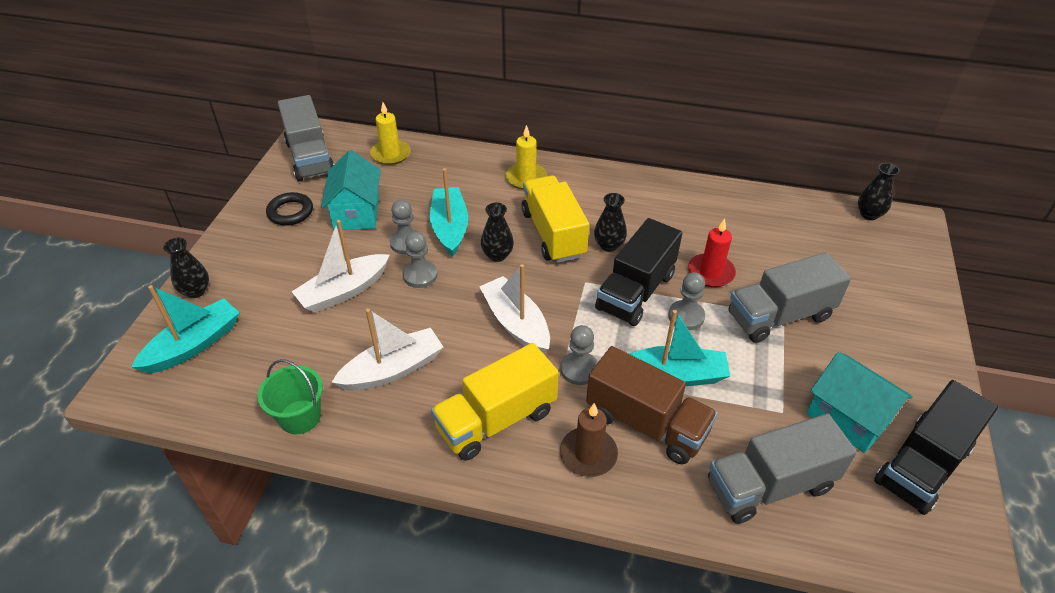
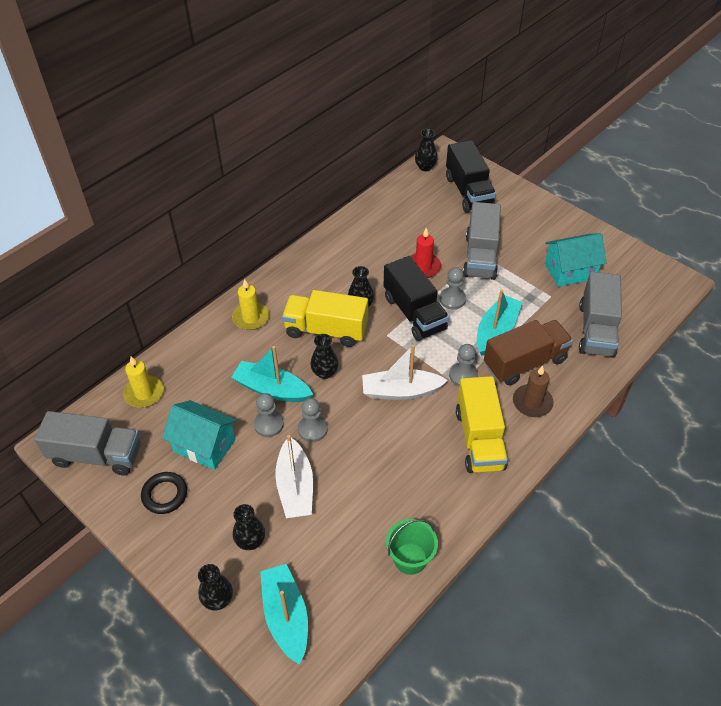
camera: 60 degrees left, 5 degrees up
white boat [331,308,443,391] -> none
black truck [874,380,998,515] -> black truck moved to [446,140,496,213]
none -> black vase [233,504,265,550]

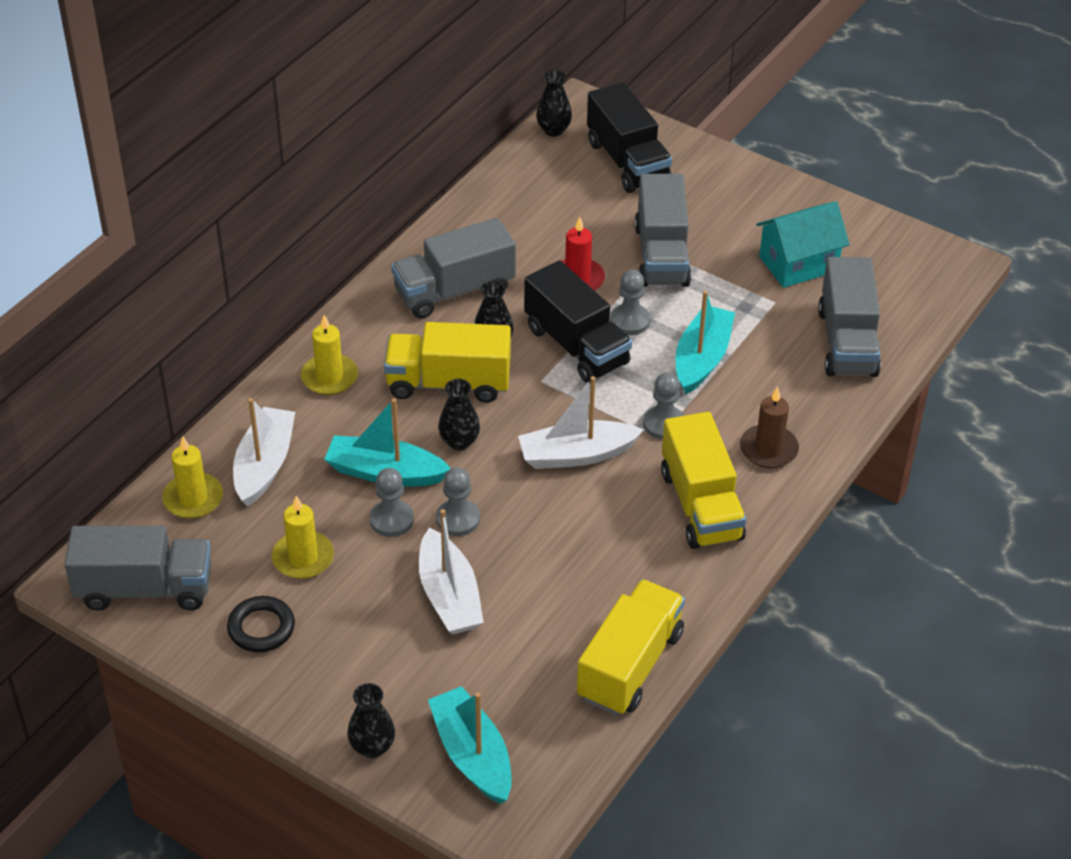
camera: 10 degrees left, 5 degrees down
turquoise house [162,400,237,470] -> yellow candle [272,496,334,579]
black vase [233,504,265,550] -> none
green bucket [386,519,438,575] -> yellow truck [577,579,685,715]
brown truck [484,320,573,385] -> none
none -> white boat [233,398,295,506]
none -> grey truck [391,218,516,318]

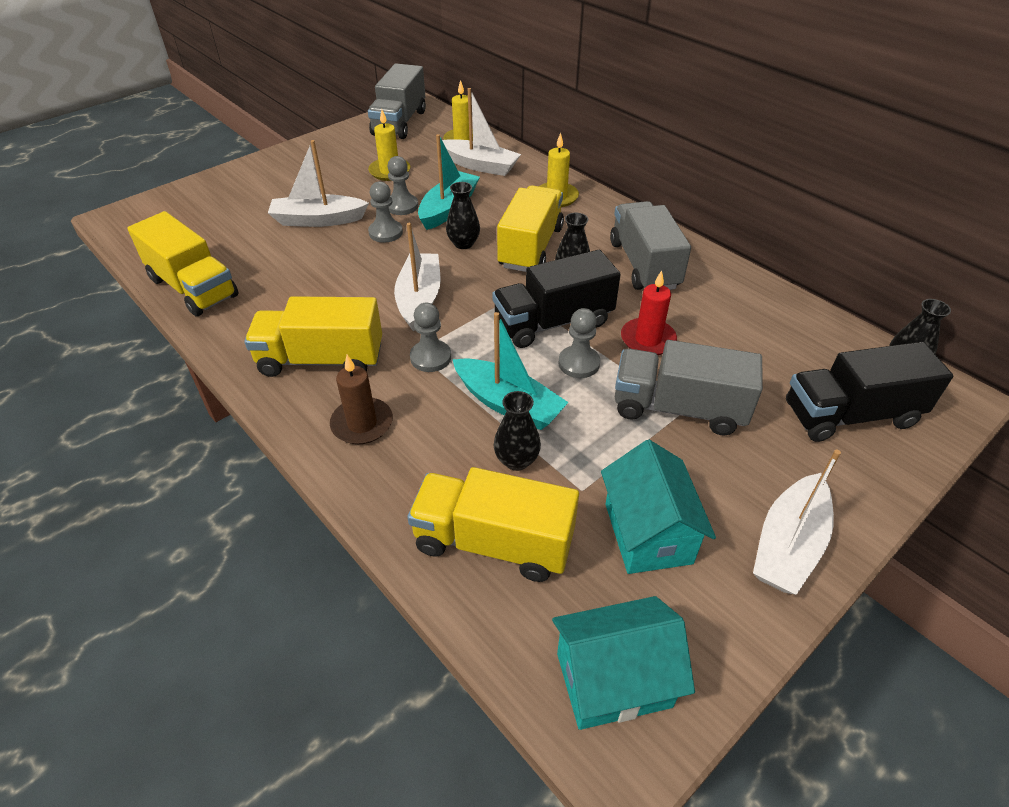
camera: 105 degrees right, 0 degrees up
black ring [227,596,295,652] -> none
black vase [347,683,395,758] -> black vase moved to [494,391,541,471]
turquoise boat [428,686,512,804] -> none
grey truck [818,257,881,377] -> yellow truck [407,467,579,582]
none -> turquoise house [552,596,695,730]
none -> white boat [753,450,841,595]

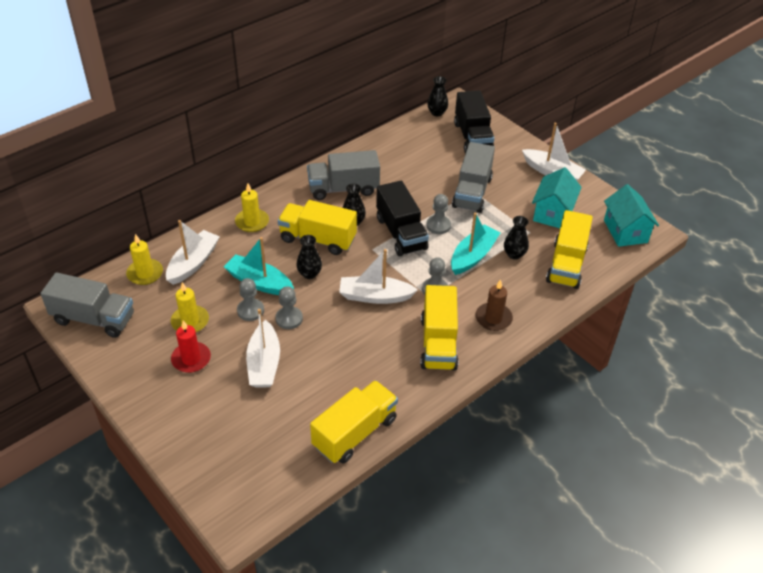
camera: 90 degrees left, 0 degrees up
turquoise house [601,440,716,574] -> turquoise house turned 60 degrees counterclockwise [532,167,582,228]
red candle [621,270,677,355] -> red candle moved to [171,320,211,373]

